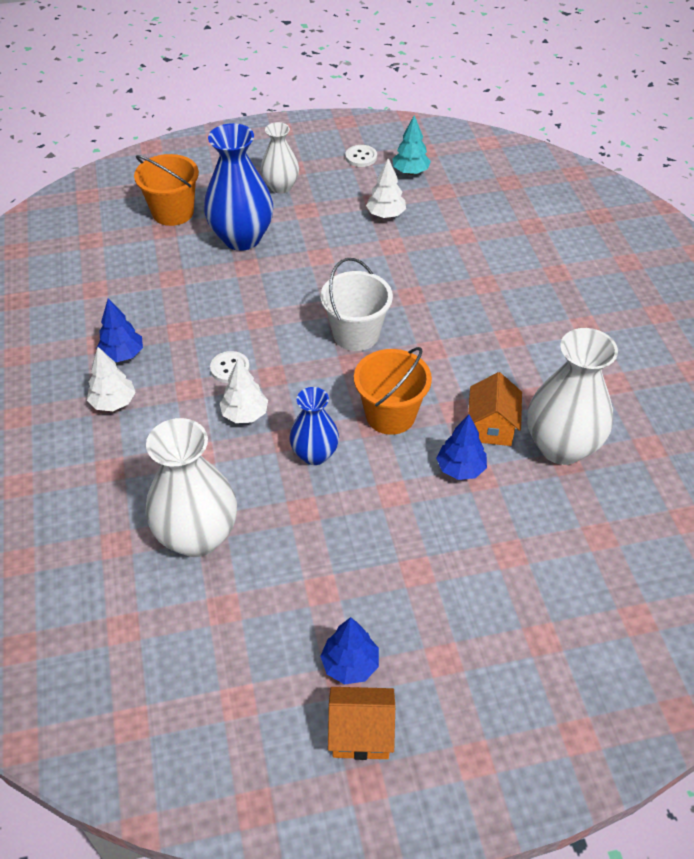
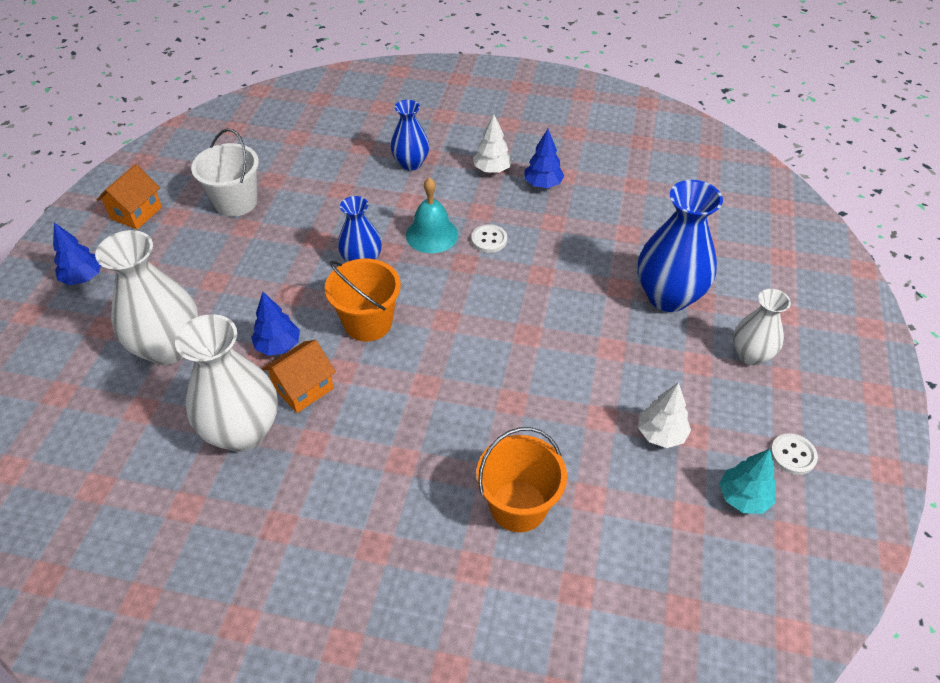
camera: 115 degrees right, 0 degrees up
orange bucket [134,154,199,226] -> orange bucket moved to [477,427,567,532]
white vase [146,418,237,557] -> white vase moved to [95,230,198,365]
white tree [220,359,268,423] -> turquoise bell [406,177,458,253]
blue tree [320,617,379,685] -> blue tree moved to [53,223,101,285]
white bucket [321,258,393,351] -> white bucket moved to [191,129,259,217]
orange house [468,372,522,446] -> orange house turned 75 degrees counterclockwise [262,340,336,413]
none -> blue vase [391,100,429,171]

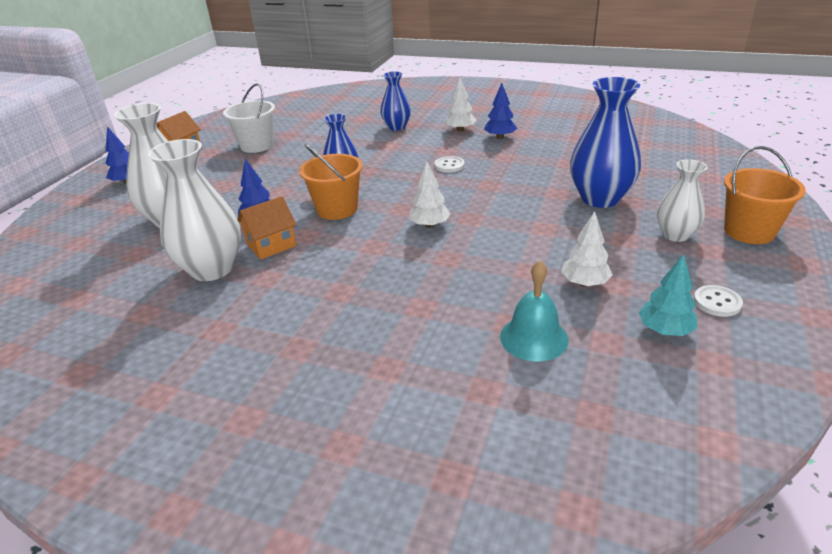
camera: 10 degrees right, 15 degrees down
turquoise bell [406,177,458,253] -> turquoise bell moved to [500,261,569,362]
orange bucket [477,427,567,532] -> orange bucket moved to [724,146,806,244]
none -> white tree [409,161,451,228]

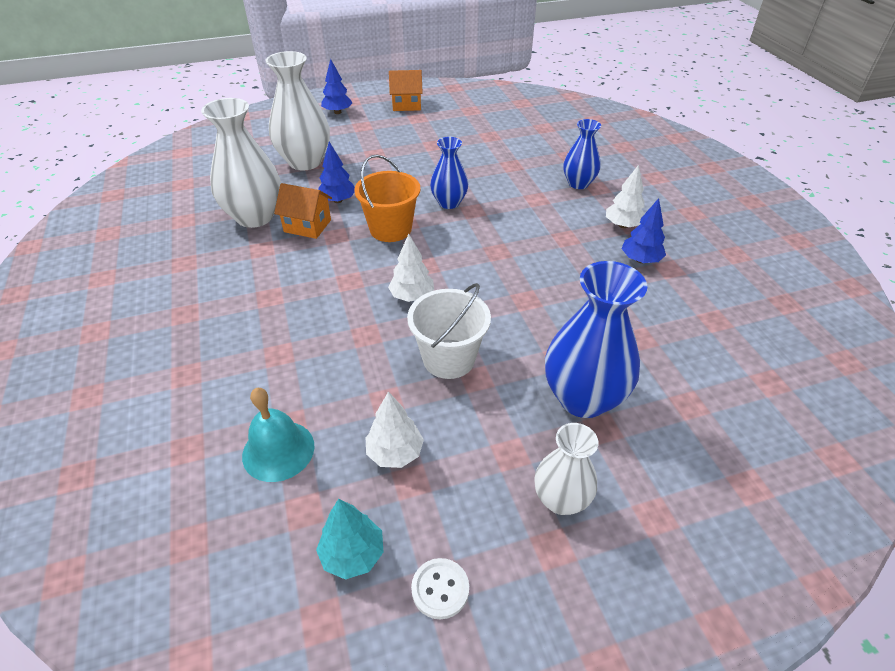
camera: 50 degrees right, 10 degrees up
white bucket [223,83,275,153] -> white bucket moved to [407,283,491,379]
white button [435,156,465,173] -> none
orange bucket [724,146,806,244] -> none

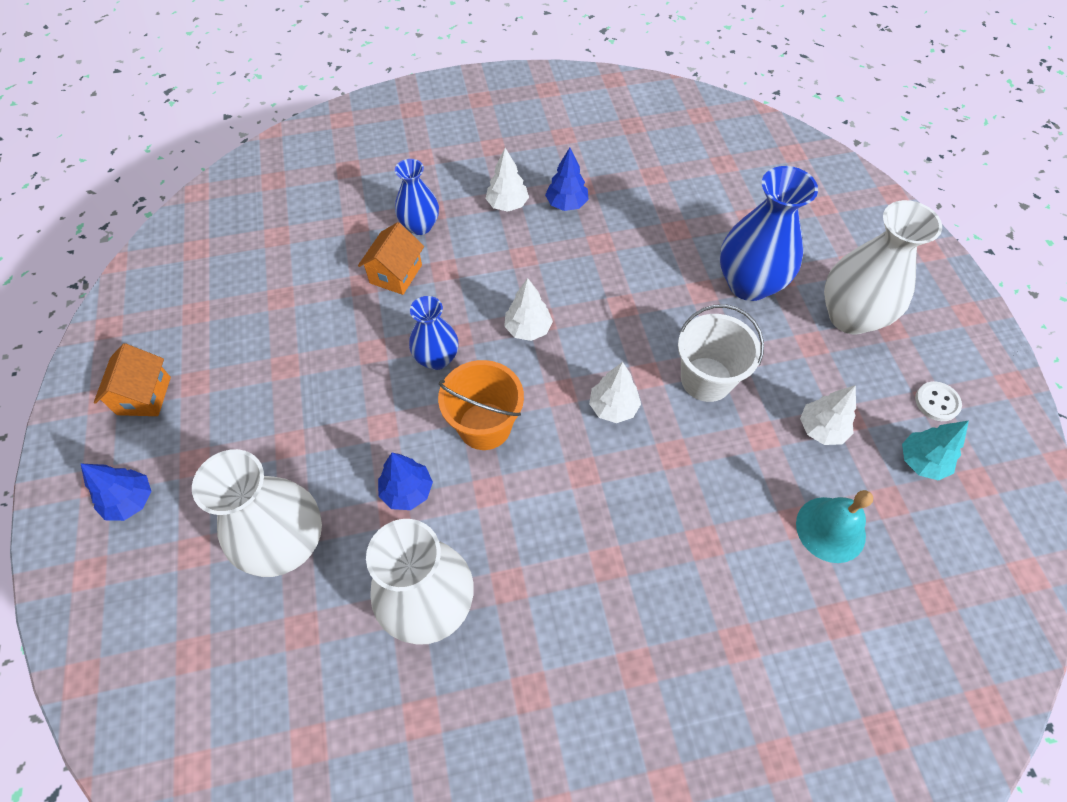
camera: 85 degrees left, 15 degrees up
orange house [274,183,332,239] -> orange house moved to [358,222,424,295]
white vase [534,423,598,515] -> white vase [824,200,942,335], size x1.68
none -> white tree [504,278,553,341]

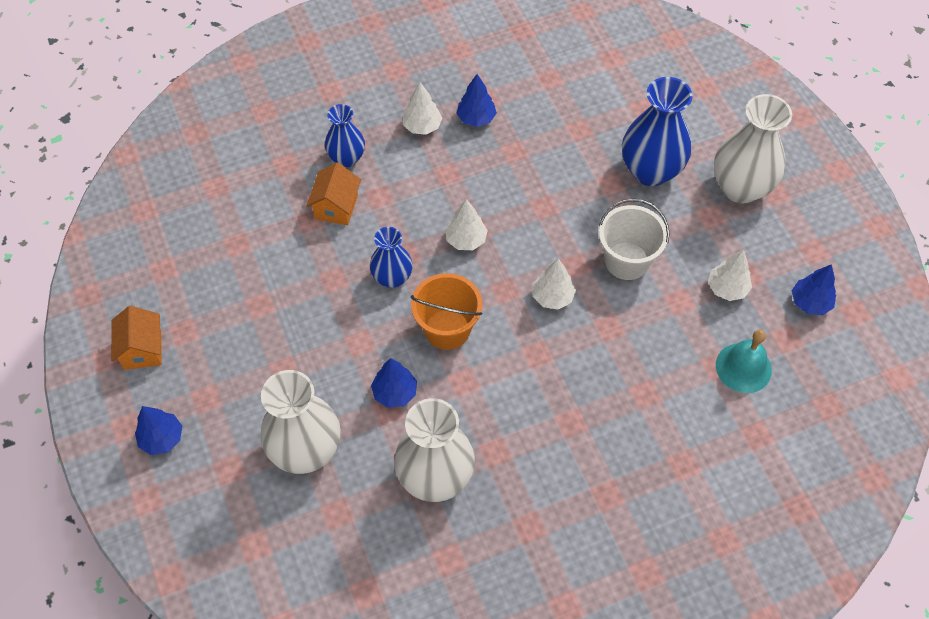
camera: 10 degrees left, 0 degrees up
turquoise tree [902,421,969,481] -> blue tree [792,264,836,315]
white button [915,381,962,421] -> none

